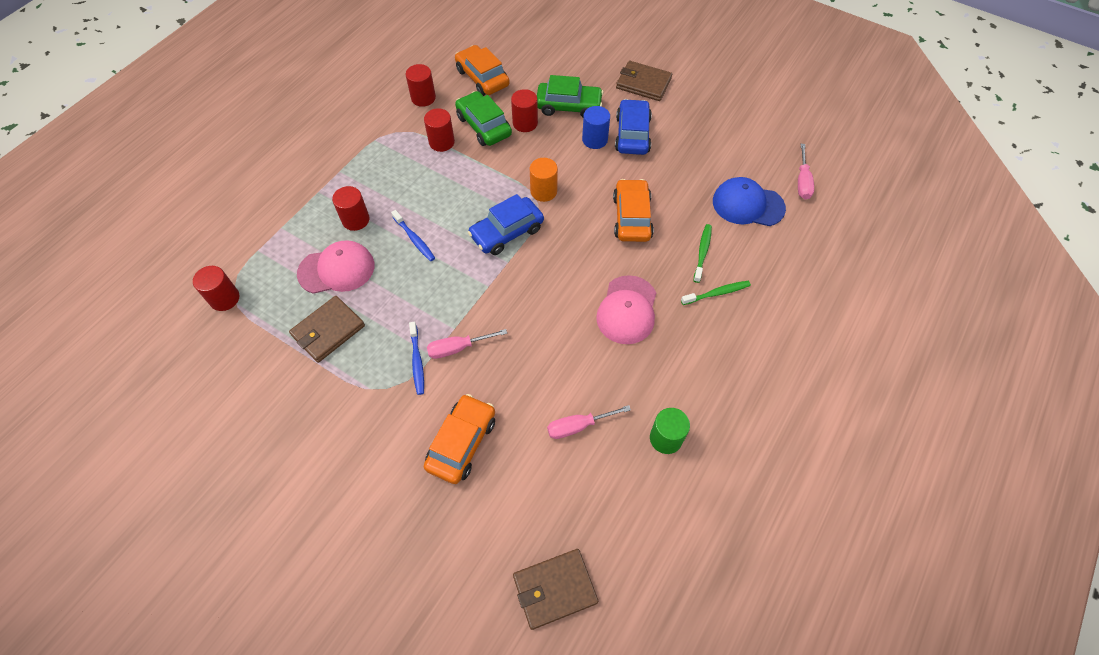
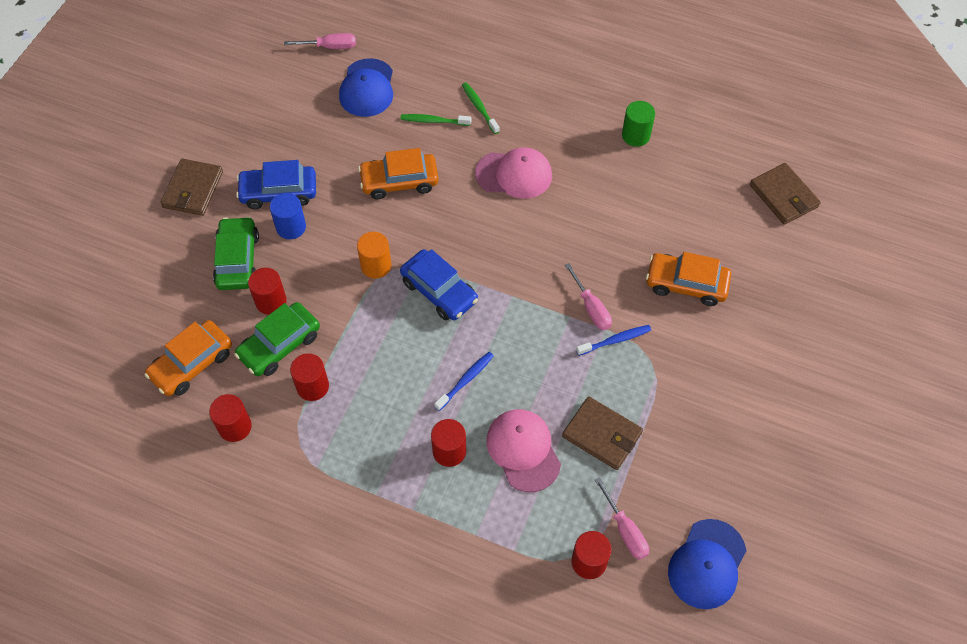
camera: 100 degrees left, 0 degrees up
pink screwdriver [547,405,631,439] -> pink screwdriver moved to [595,477,649,560]
none -> blue cap [668,519,746,609]

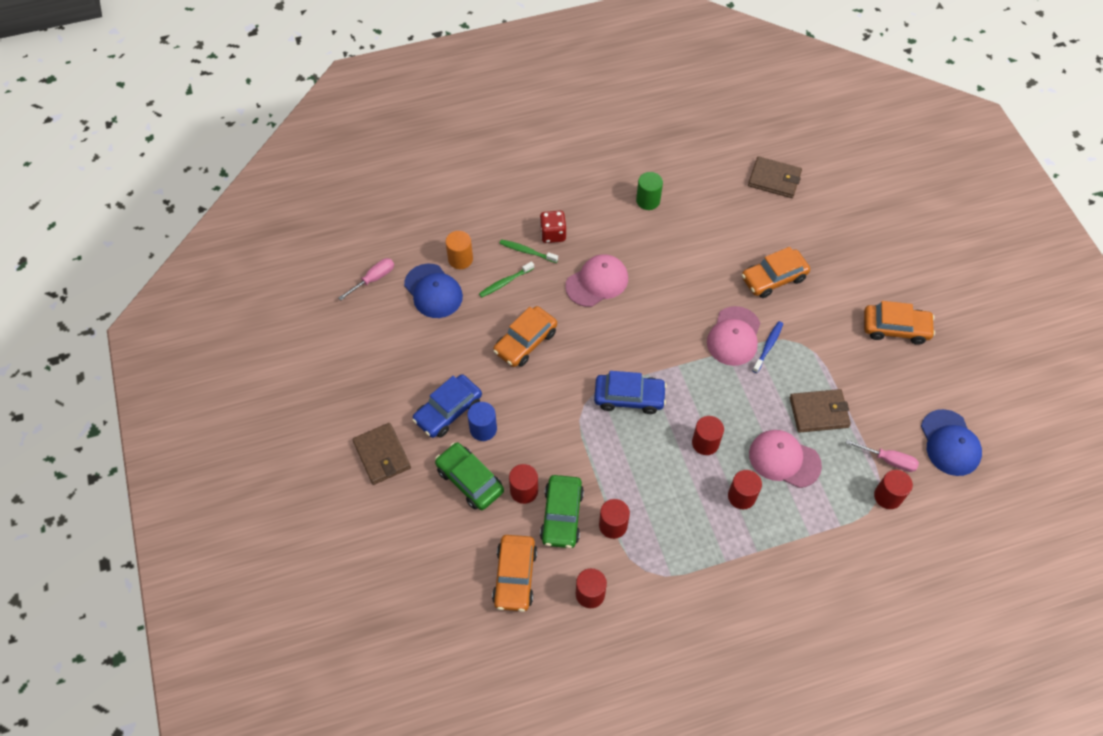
camera: 40 degrees left, 0 degrees up
orange cylinder [357,232,391,279] -> orange cylinder moved to [446,231,473,269]
blue toothbrush [434,352,494,411] -> red cylinder [692,416,724,455]
pink screwdriver [565,263,612,330] -> pink cap [707,306,760,366]
none -> red dice [540,211,566,243]
none -> orange car [864,301,935,345]

